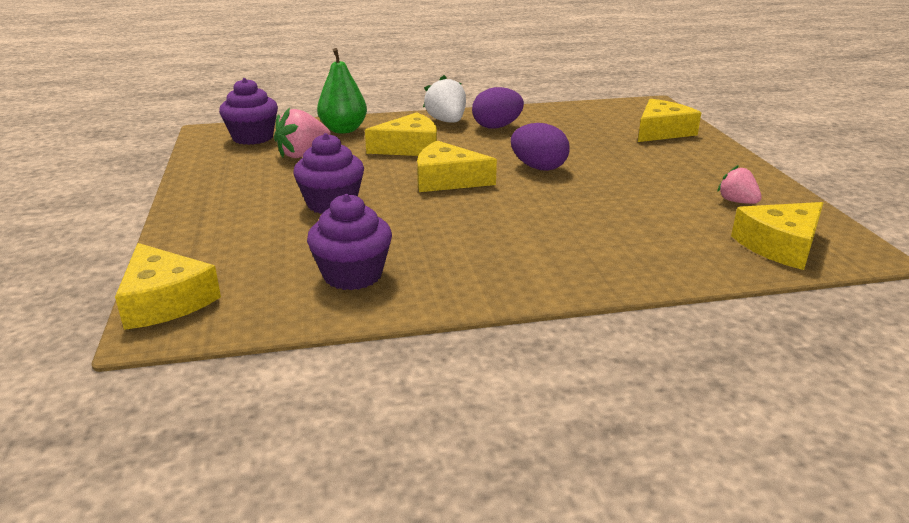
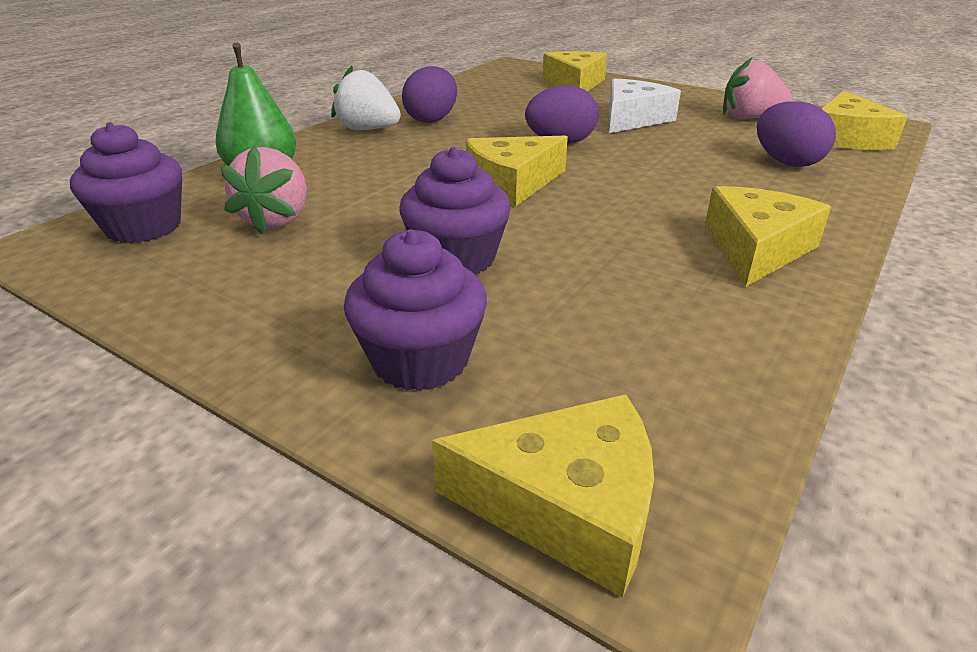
camera: 45 degrees left, 5 degrees up
purple cupcake [307,194,392,290] -> purple cupcake moved to [344,229,487,391]
yellow cheese [365,112,437,156] -> yellow cheese moved to [705,186,831,286]
pink strawberry [717,165,762,204] -> pink strawberry [723,58,793,119], size x1.55
none -> white cheese [609,78,681,133]
none -> purple egg [757,101,836,167]

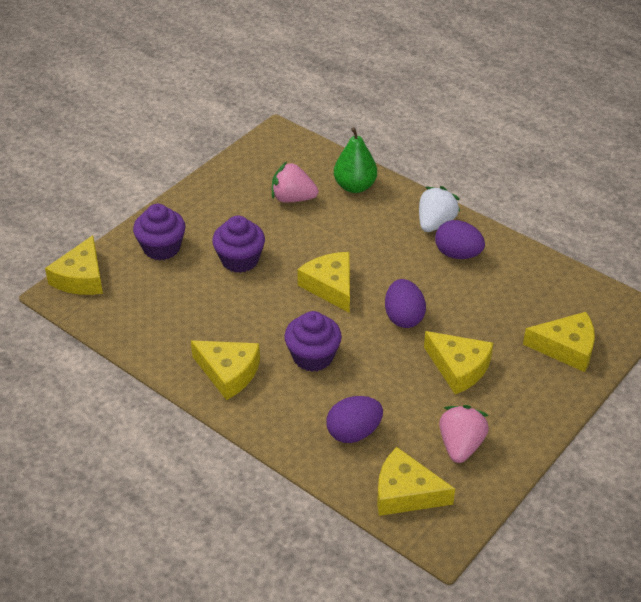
camera: 95 degrees right, 10 degrees up
purple cupcake [70,122,182,243] -> purple cupcake moved to [284,311,342,372]
white cheese [609,78,681,133] -> yellow cheese [424,331,493,394]

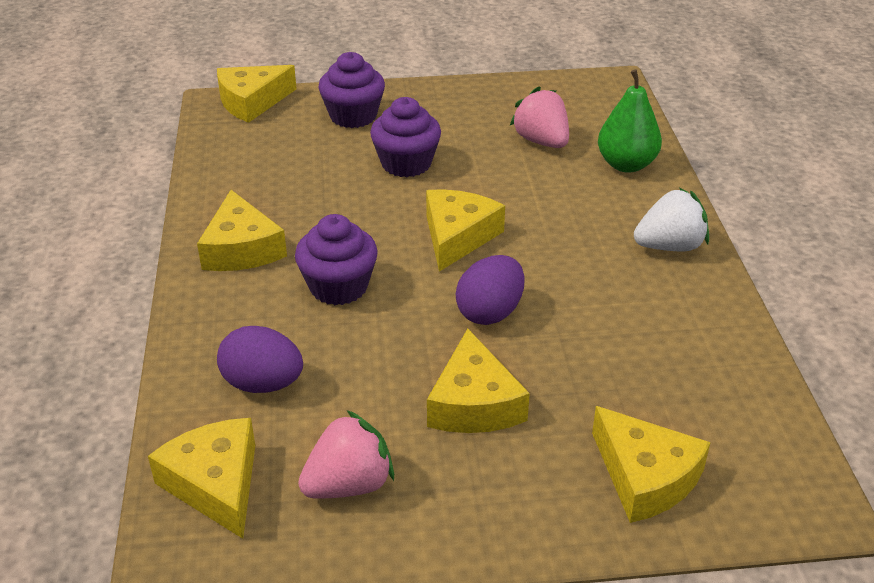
camera: 45 degrees right, 5 degrees down
purple egg [435,220,485,259] -> none

